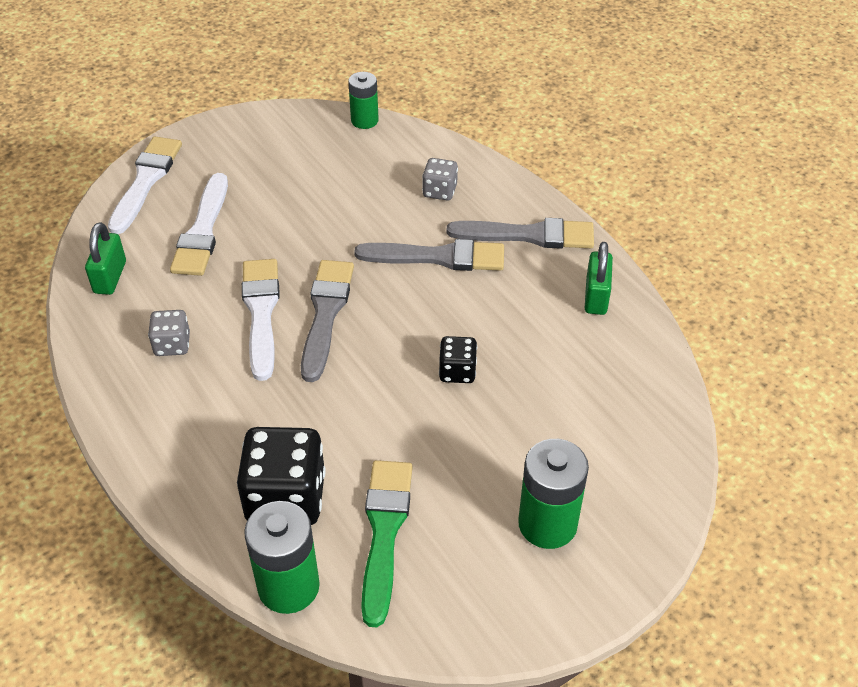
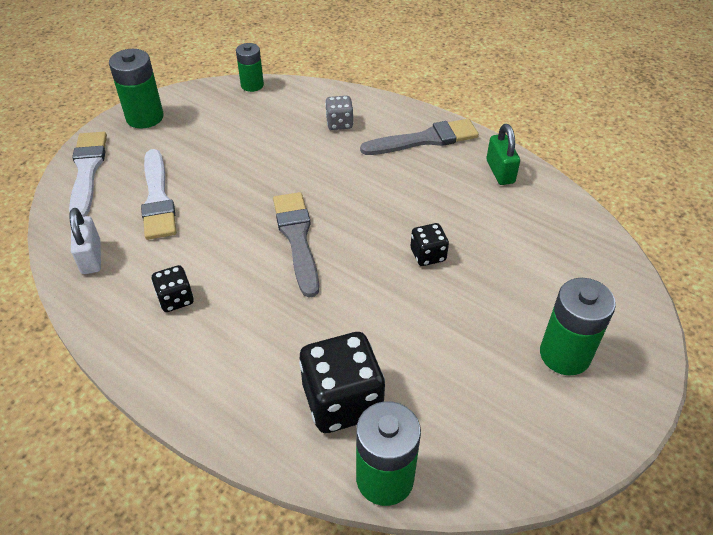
camera: 20 degrees left, 0 degrees up
green padlock [85,222,126,295] -> white padlock [69,208,101,274]
grey dice [148,310,190,356] -> black dice [152,265,194,312]
white brush [242,259,280,381] -> none
grey brush [354,239,504,271] -> none
green brush [361,460,413,627] -> none
none -> green battery [109,49,164,129]

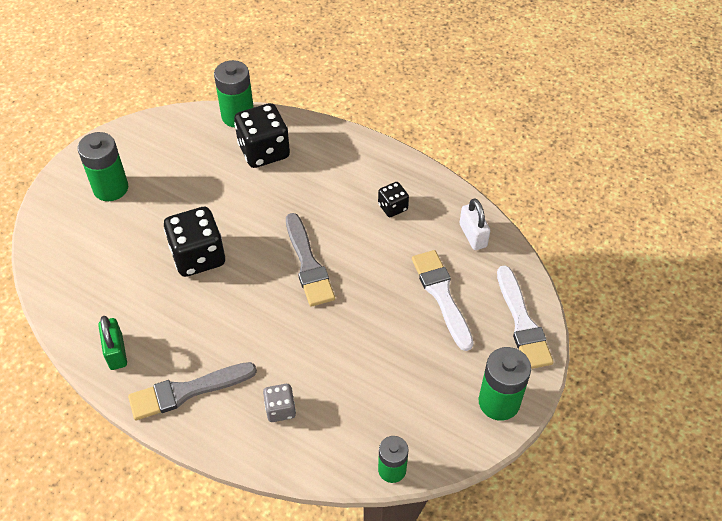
camera: 175 degrees right, 5 degrees up
black dice [411,223,449,266] -> black dice [164,207,225,277], size x1.92

